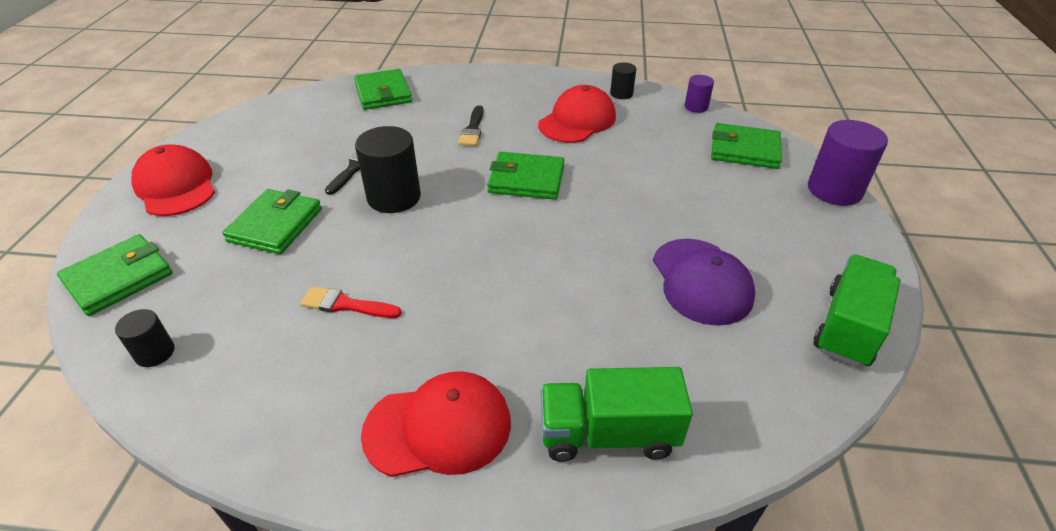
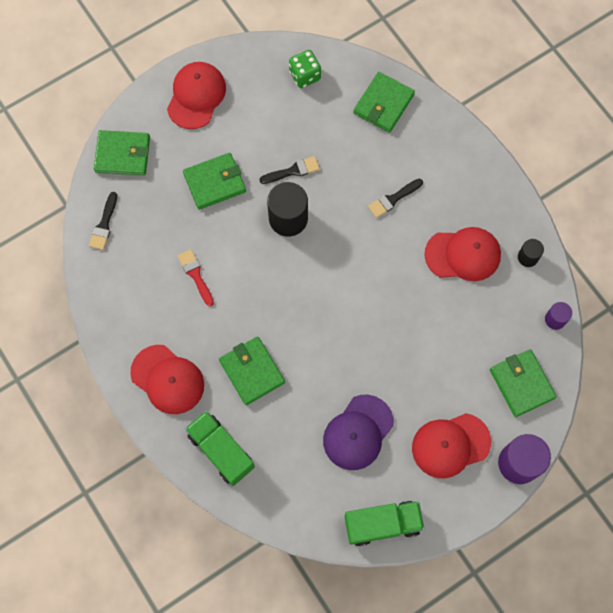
camera: 50 degrees right, 30 degrees up
black cylinder [115,309,174,367] -> black brush [89,192,117,250]
green wallet [487,152,565,200] -> green wallet moved to [219,337,285,405]
none -> green dice [289,50,321,88]
none -> red cap [412,413,491,479]

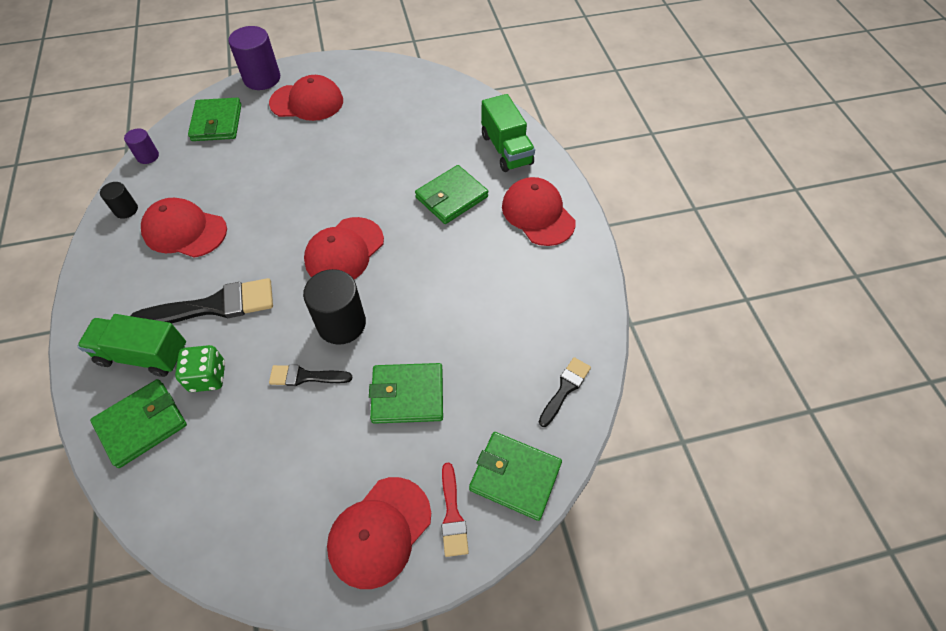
camera: 160 degrees left, 15 degrees down
red brush [178,249,214,307] -> red brush moved to [441,463,469,557]
green wallet [219,337,285,405] -> green wallet turned 60 degrees clockwise [415,165,488,224]
green dice [289,50,321,88] -> green dice moved to [175,345,225,392]
purple cap [323,395,394,470] -> none
green truck [344,501,425,546] -> green truck moved to [77,314,186,377]
black brush [368,179,423,218] -> black brush [130,278,273,323], size x1.82
none -> red cap [304,217,384,279]

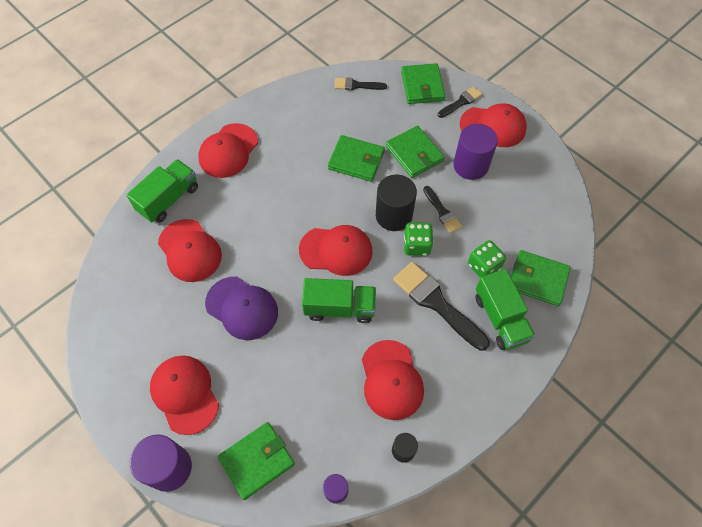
camera: 120 degrees left, 5 degrees up
green wallet [415,165,488,224] -> green wallet moved to [328,135,385,182]
red brush [441,463,469,557] -> black brush [438,86,482,118]
none -> red cap [158,219,222,282]
none -> purple cap [205,277,278,340]
none -> green truck [302,278,376,323]
none -> green dice [404,222,433,256]
none -> purple cylinder [453,124,498,180]

